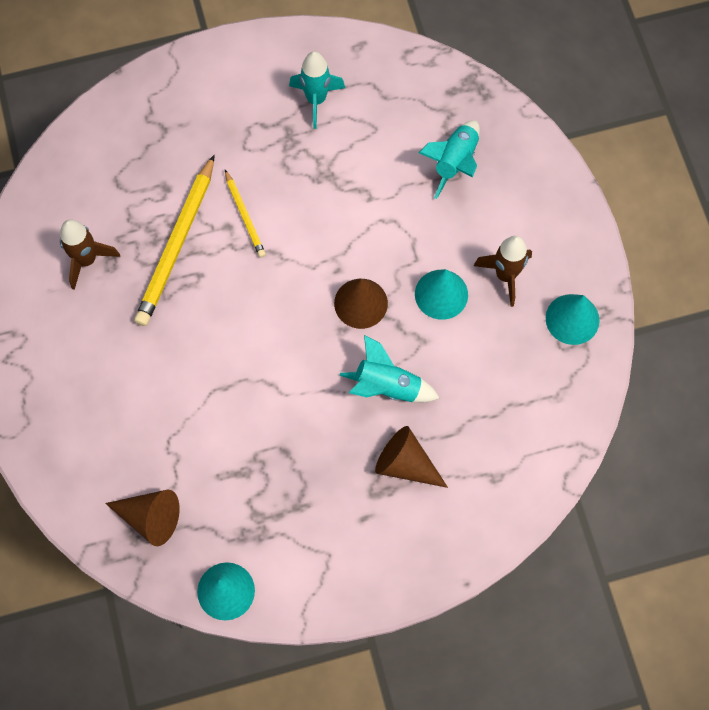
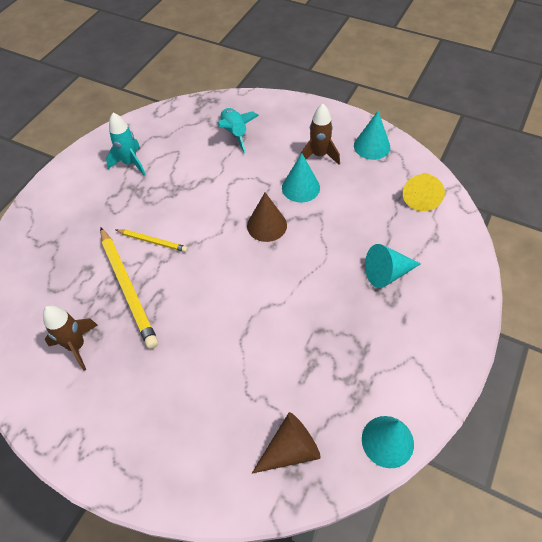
camera: 45 degrees left, 15 degrees down
turquoise rocket [340,335,439,402] -> none
brown cone [375,426,448,488] -> turquoise cone [365,244,421,288]
none -> yellow cone [403,173,445,211]

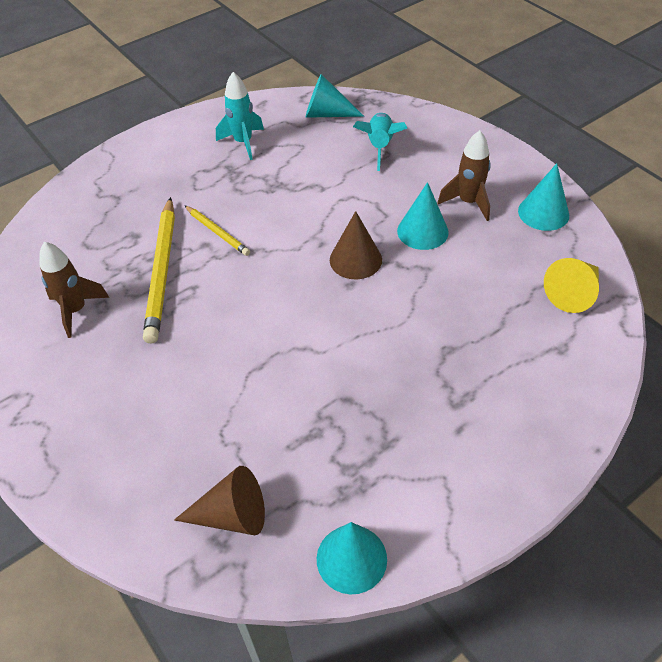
camera: 25 degrees right, 5 degrees down
turquoise cone [365,244,421,288] -> turquoise cone moved to [305,74,364,118]

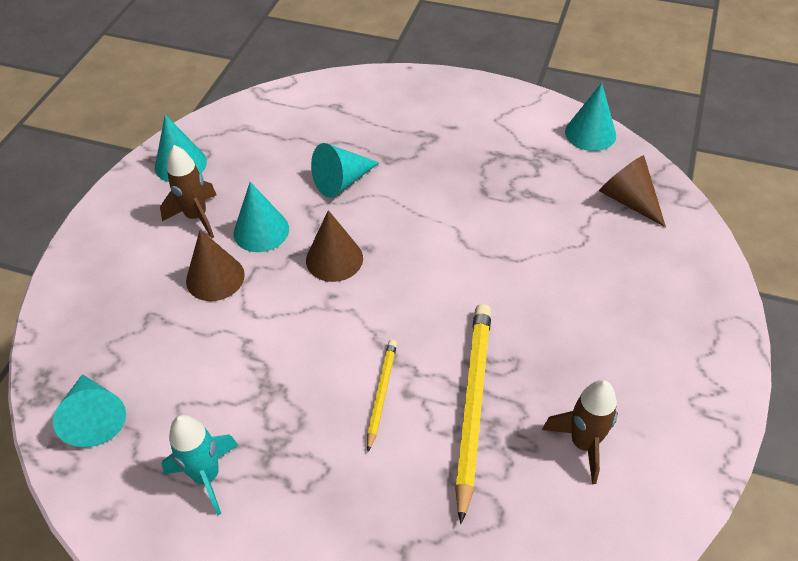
camera: 125 degrees left, 0 degrees up
yellow pencil [143,197,175,343] -> yellow pencil turned 45 degrees counterclockwise [455,304,491,524]
turquoise rocket [353,113,407,171] -> none
yellow cone [544,258,599,313] -> none
none -> brown cone [186,230,245,301]
none -> turquoise cone [311,143,380,198]

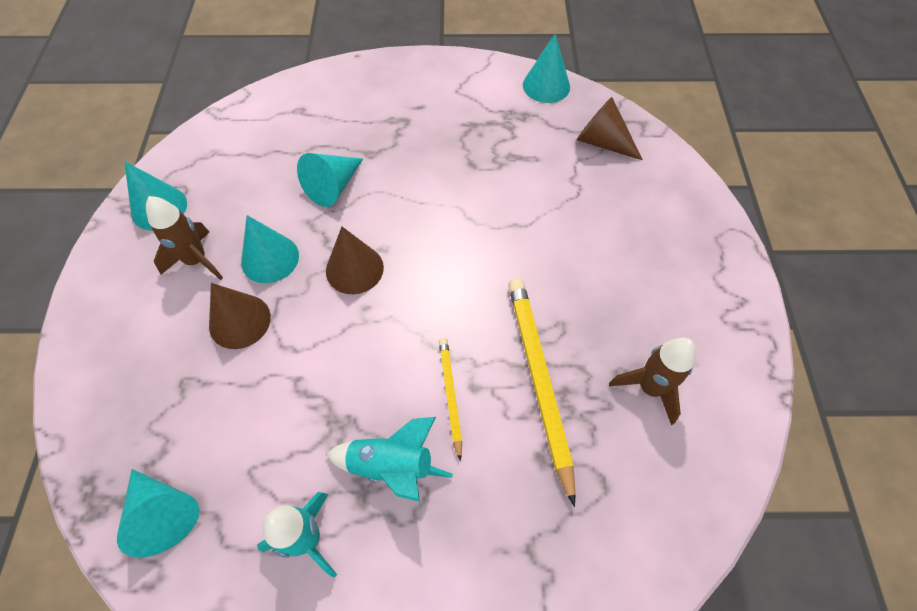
camera: 20 degrees left, 10 degrees up
none -> turquoise rocket [326,417,453,502]

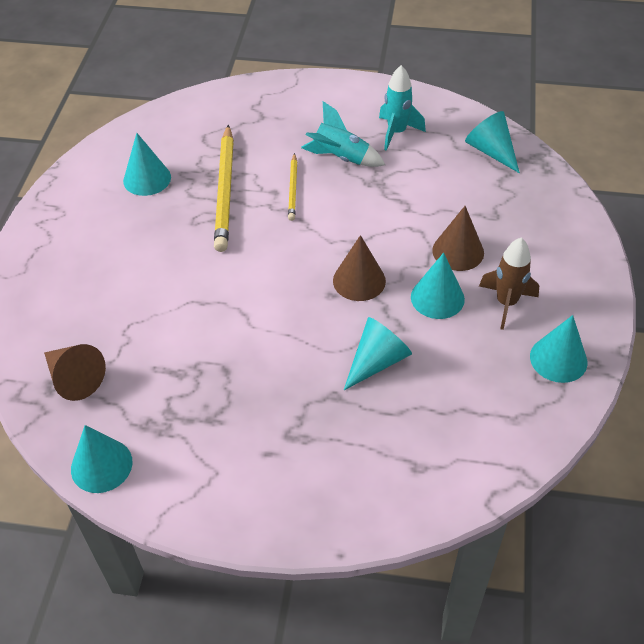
camera: 170 degrees left, 10 degrees down
brown rocket [609,338,696,425] -> turquoise cone [123,133,171,196]

